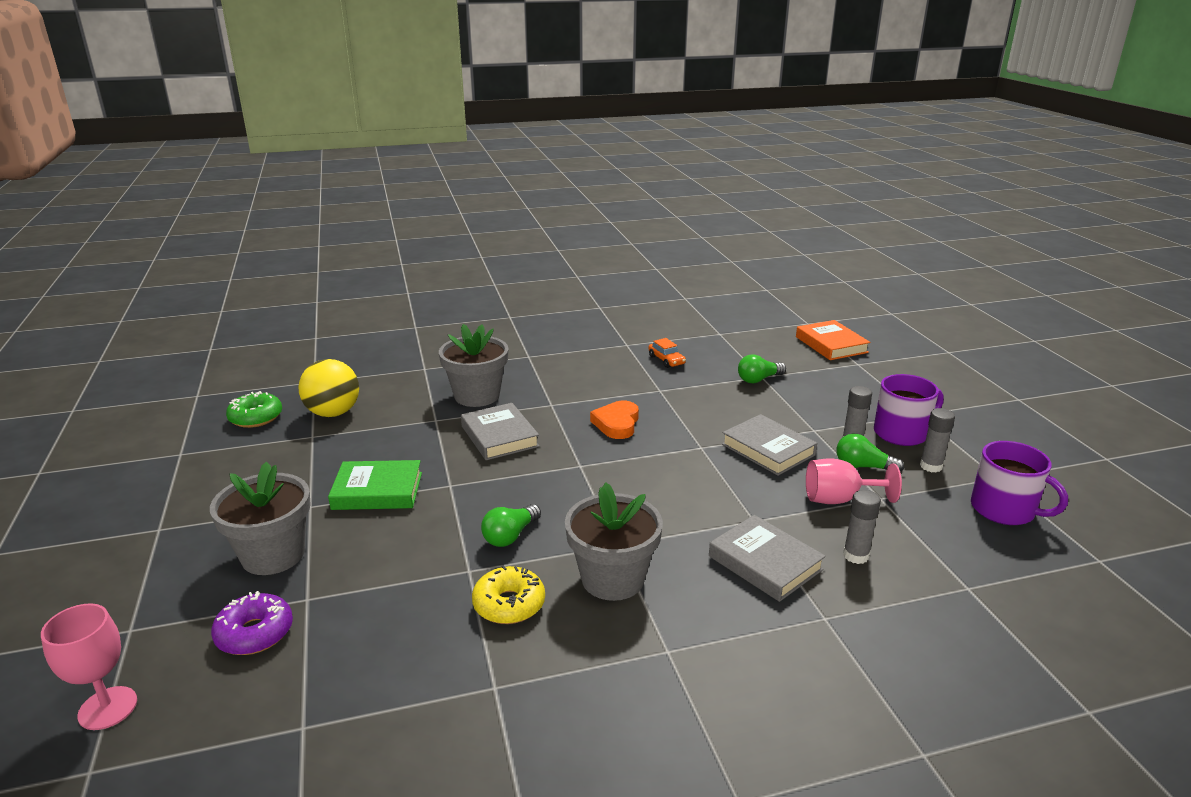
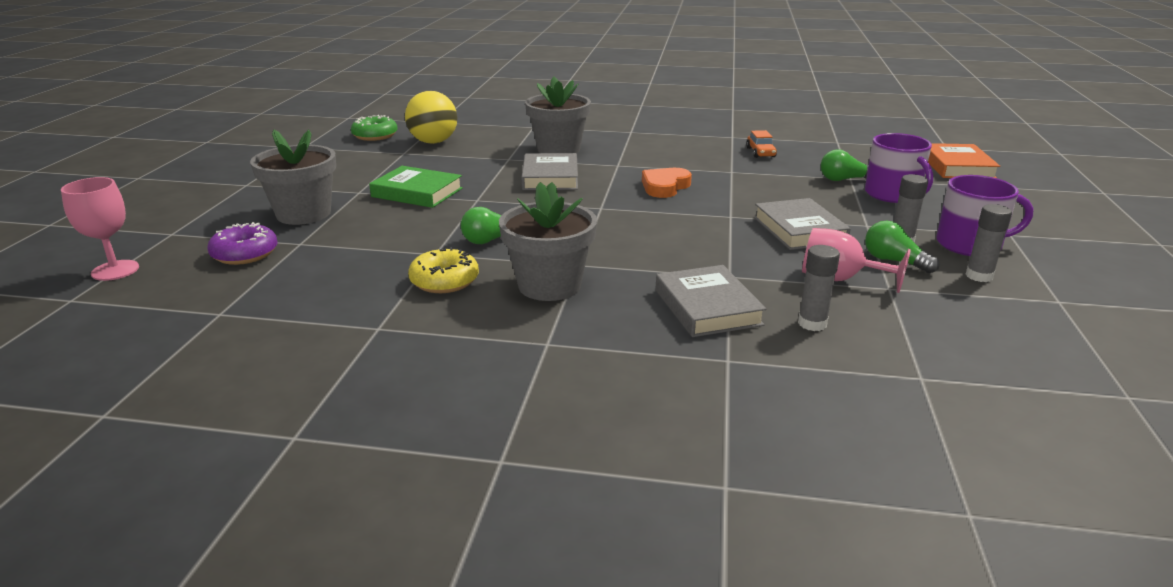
camera: 25 degrees right, 0 degrees up
purple mug [971,441,1068,525] -> purple mug moved to [865,133,933,203]

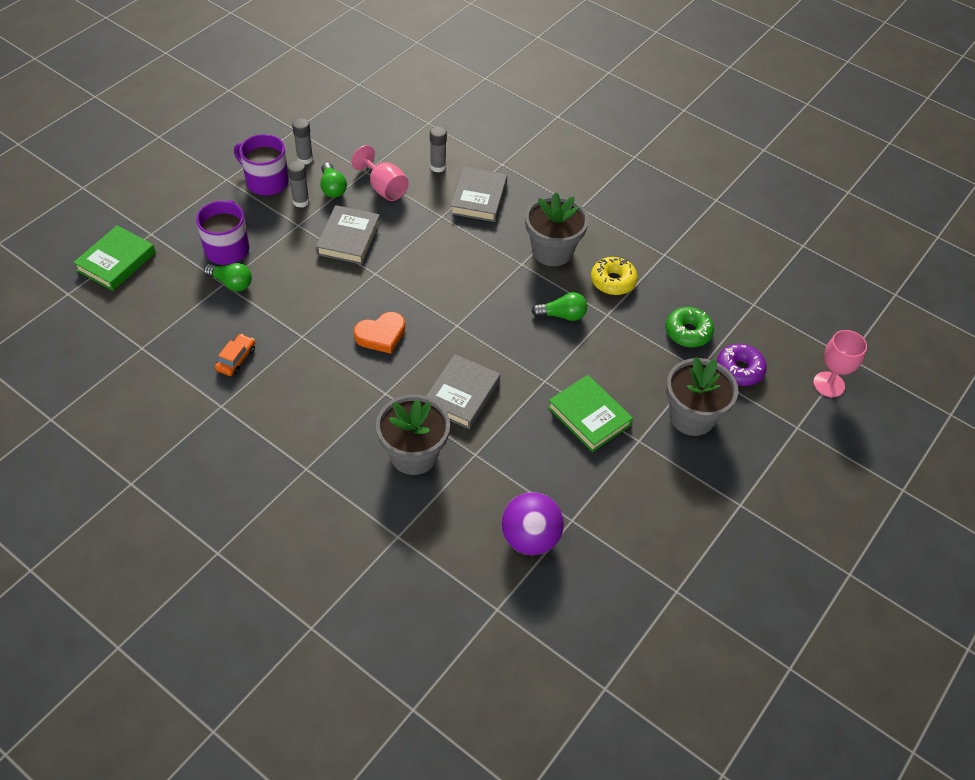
camera: 155 degrees left, 25 degrees up
green donut [351,115,398,141] -> green donut moved to [666,307,714,347]
yellow ball [405,91,458,144] -> purple ball [501,492,564,555]
orange book [928,143,1000,178] -> green book [73,225,156,291]

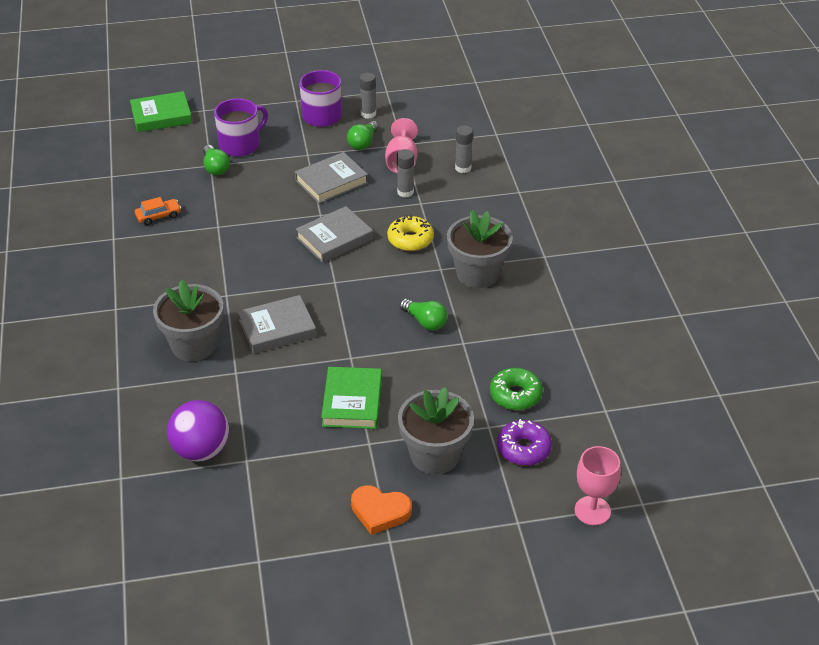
camera: 45 degrees right, 10 degrees down
grey glue stick [287,160,309,208] -> grey glue stick moved to [397,149,414,198]
orange heart [354,312,405,354] -> orange heart moved to [351,485,412,535]
grey book [451,167,507,222] -> grey book moved to [296,206,373,263]
yellow donut [591,257,638,295] -> yellow donut moved to [387,215,434,251]

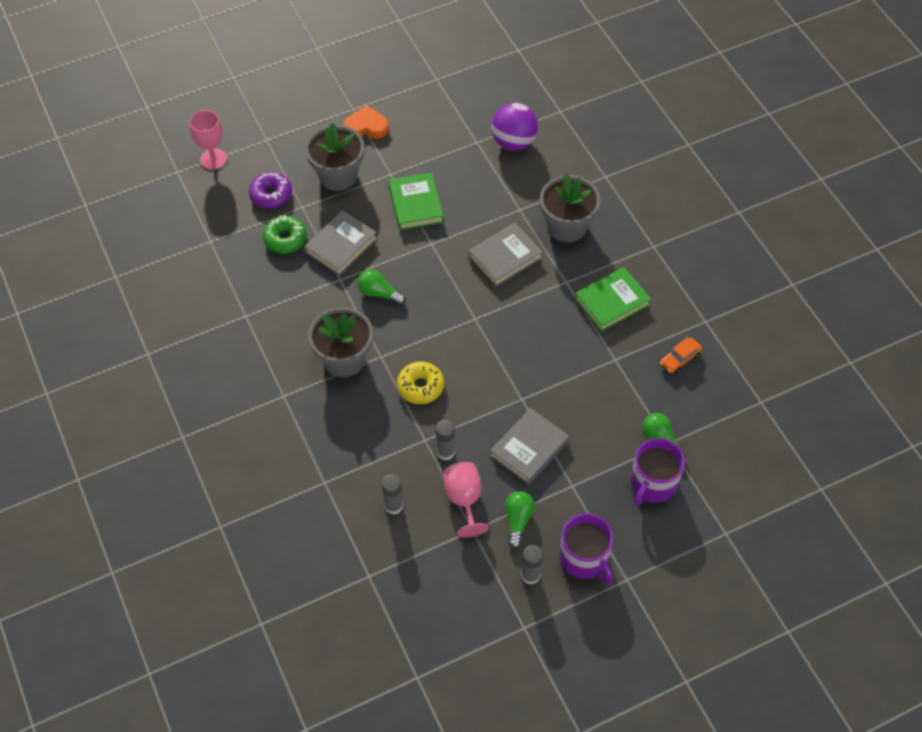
camera: 165 degrees right, 15 degrees up
green book [130,91,192,132] -> green book moved to [575,267,651,332]
grey book [296,206,373,263] -> grey book moved to [304,210,377,276]

